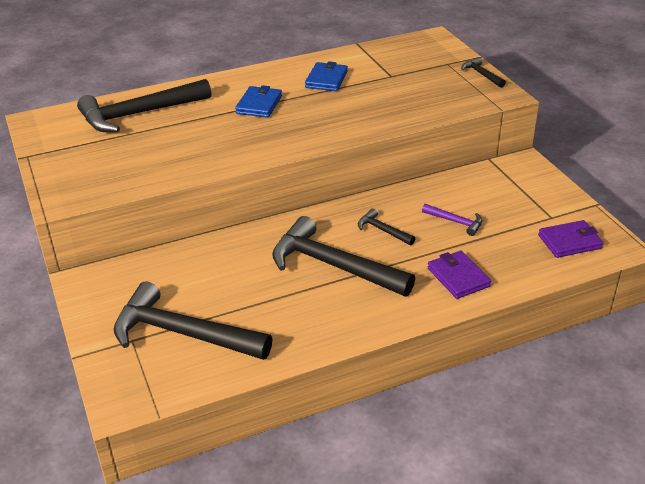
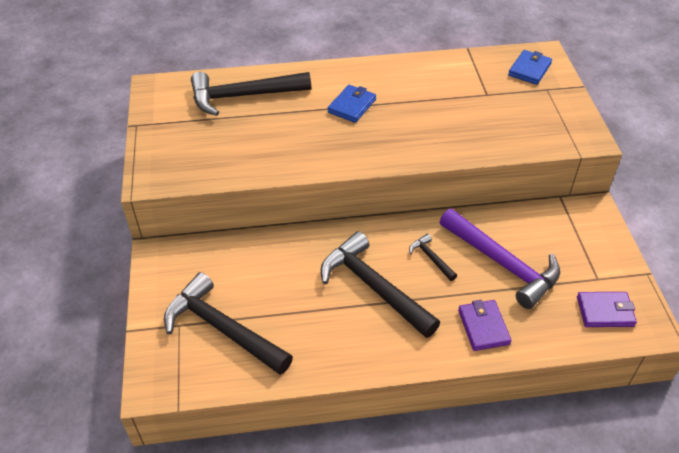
camera: 15 degrees right, 10 degrees up
blue wallet [305,61,348,91] -> blue wallet moved to [508,50,552,85]
purple hammer [422,204,483,236] -> purple hammer [440,209,560,309], size x2.24
black hammer [461,57,506,88] -> none

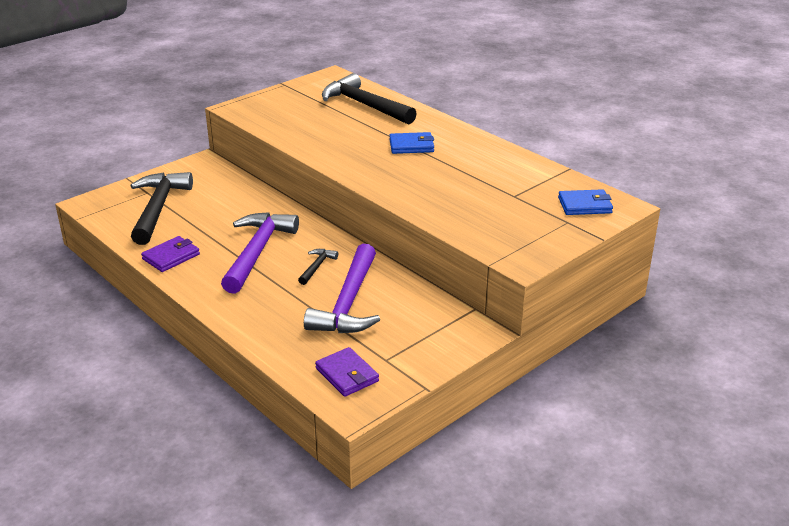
camera: 55 degrees right, 15 degrees down
black hammer [321,231,440,338] -> purple hammer [221,212,299,294]
purple wallet [458,300,512,351] -> purple wallet moved to [141,236,200,272]

